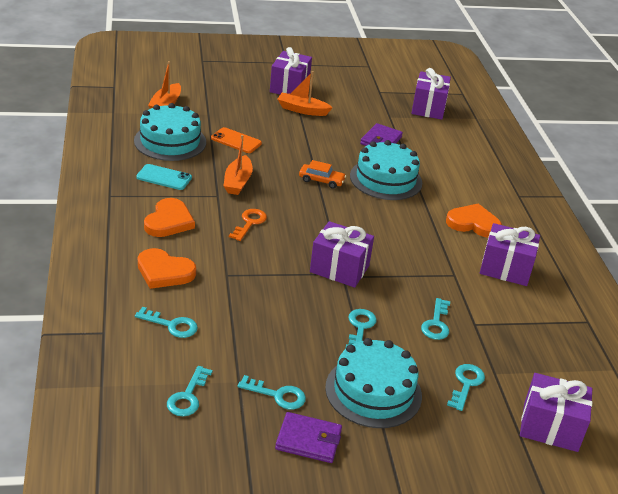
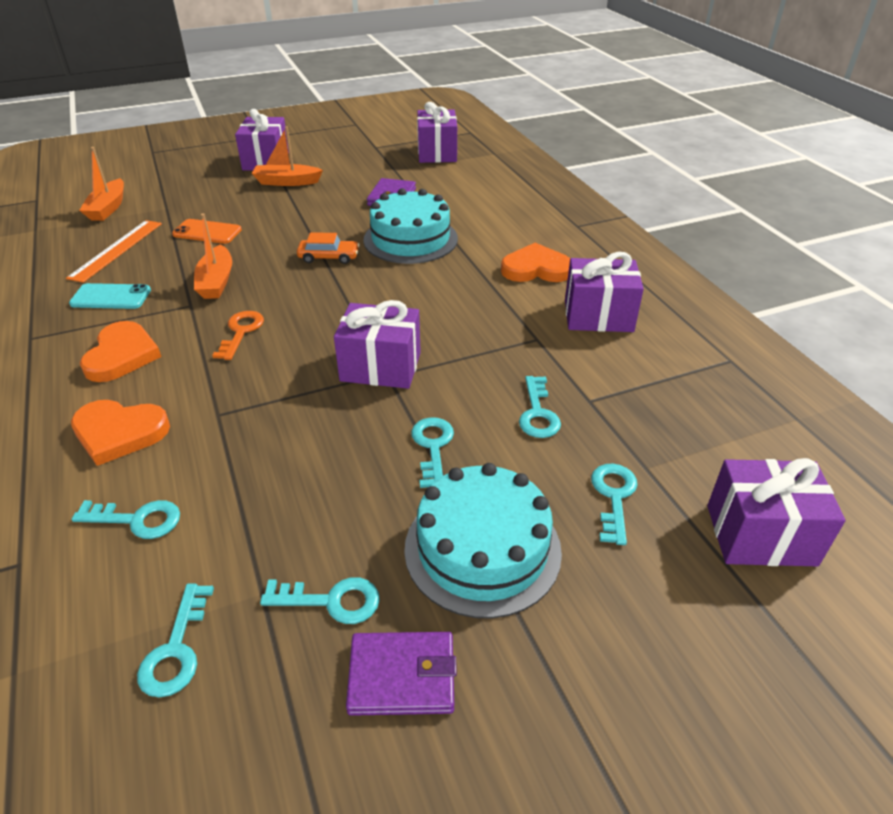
camera: 10 degrees left, 5 degrees up
turquoise cake [134,103,206,161] -> orange ruler [66,220,162,283]

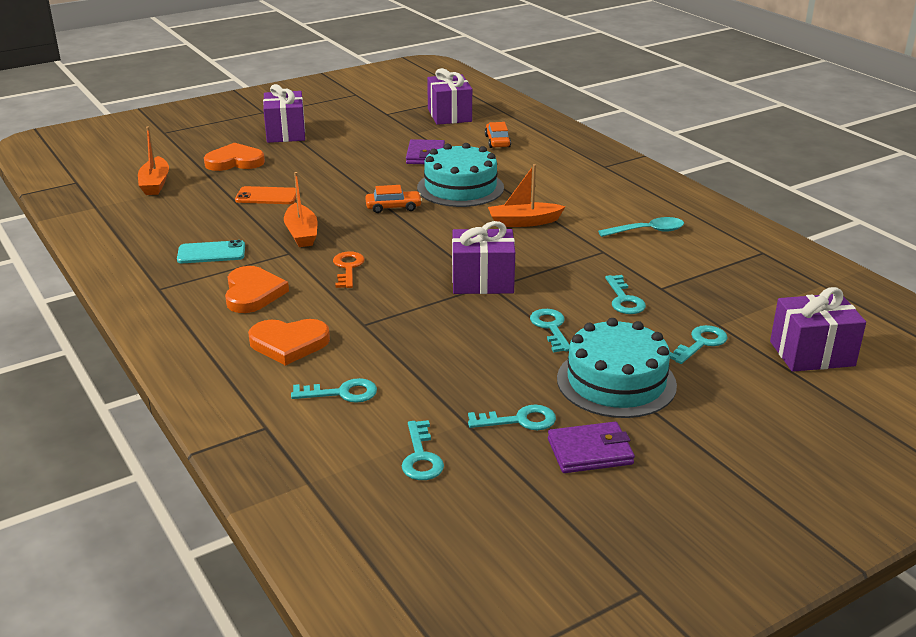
camera: 10 degrees left, 10 degrees down
orange ruler [66,220,162,283] -> none
orange boat [252,126,323,186] -> orange boat moved to [488,164,566,227]
orange heart [501,243,570,282] -> orange heart moved to [204,143,265,171]
purple gift [565,252,644,332] -> turquoise spoon [598,217,684,237]
turquoise key [591,463,638,545] -> turquoise key turned 45 degrees clockwise [670,325,728,364]
none -> orange car [485,122,511,148]

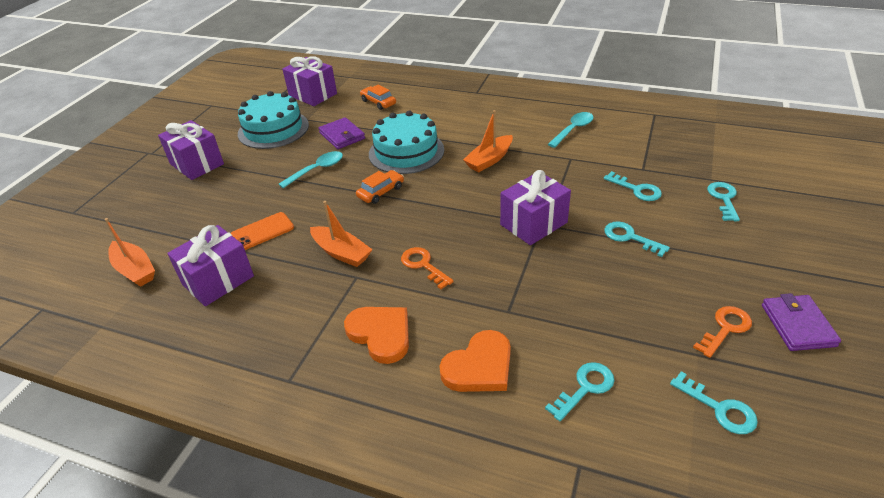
camera: 35 degrees left, 10 degrees up
turquoise phone [177,240,245,263] -> none
orange heart [204,143,265,171] -> none
turquoise key [468,405,556,430] -> orange key [693,306,752,358]
purple wallet [548,422,635,473] -> purple wallet turned 45 degrees counterclockwise [762,293,841,351]
turquoise cake [557,318,677,418] -> turquoise cake moved to [238,91,309,149]
purple gift [770,287,866,372] -> purple gift moved to [167,225,254,306]
none -> turquoise spoon [279,151,343,188]

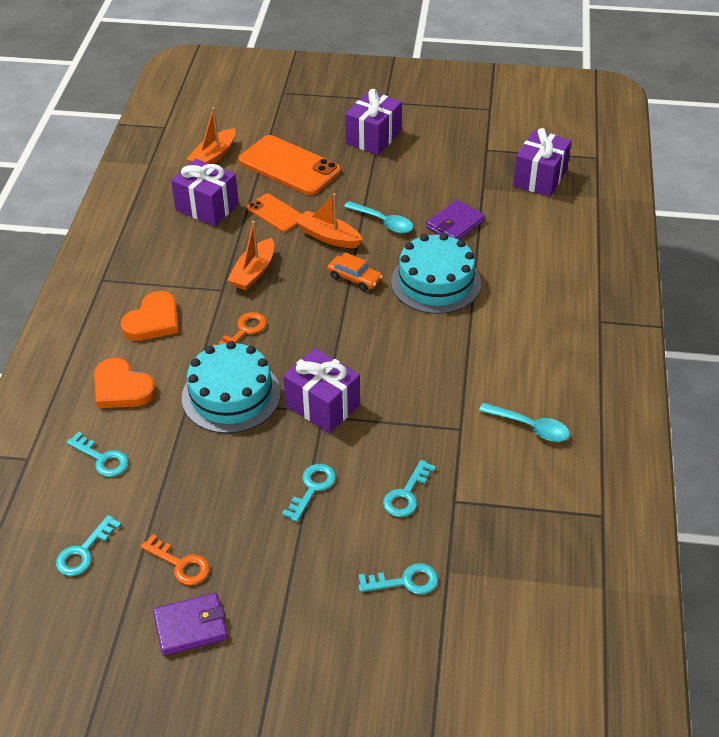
camera: 75 degrees right, 5 degrees up
turquoise cake [238,91,309,149] -> turquoise cake moved to [182,341,281,434]
orange car [360,85,396,110] -> none
orange boat [463,110,513,172] -> orange boat moved to [296,193,363,248]
none -> orange phone [238,135,341,195]

